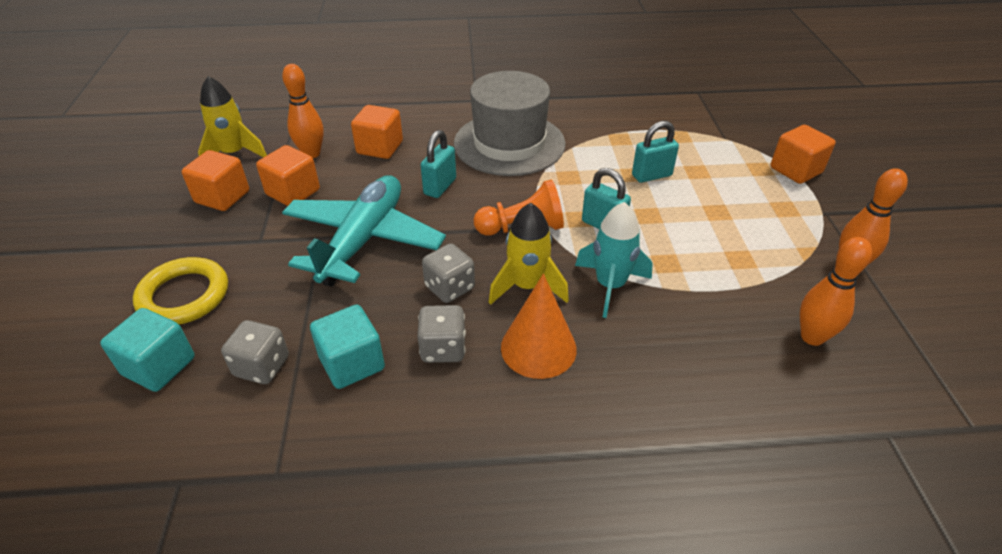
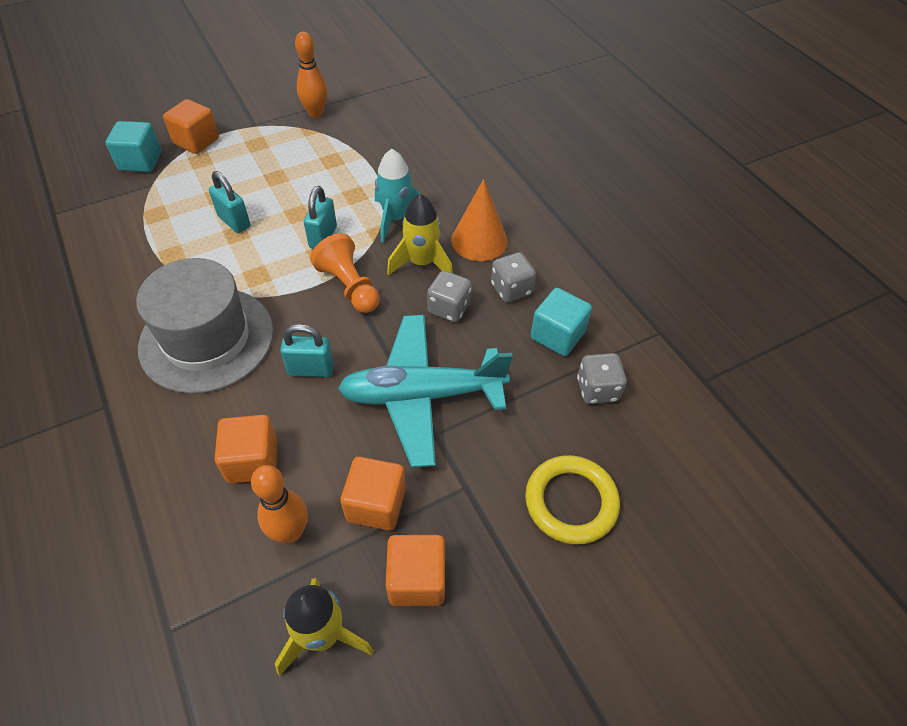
camera: 115 degrees left, 10 degrees up
turquoise cube [100,308,195,392] -> turquoise cube moved to [106,121,161,172]
orange bowling pin [800,237,872,346] -> none

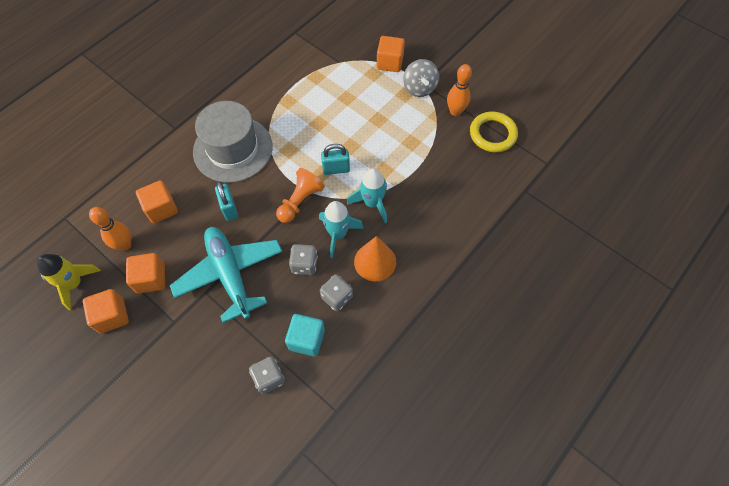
camera: 70 degrees right, 10 degrees up
turquoise cube [106,121,161,172] -> none
turquoise padlock [209,171,250,233] -> none
yellow rocket [387,194,453,275] -> turquoise rocket [319,201,364,258]
yellow ring [525,455,620,545] -> yellow ring moved to [470,112,518,152]
none -> grey spinning top [403,59,439,97]

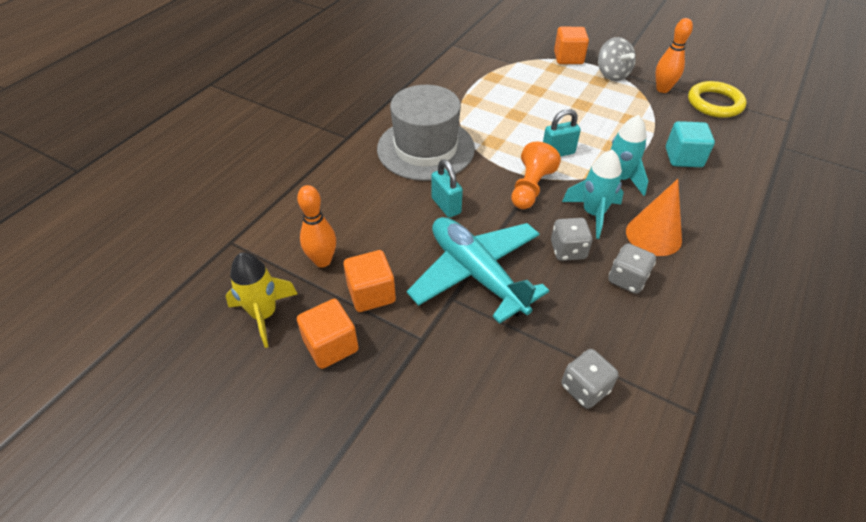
camera: 10 degrees left, 15 degrees down
orange cube [136,180,178,223] -> none
turquoise cube [285,314,325,357] -> turquoise cube moved to [666,121,715,167]

